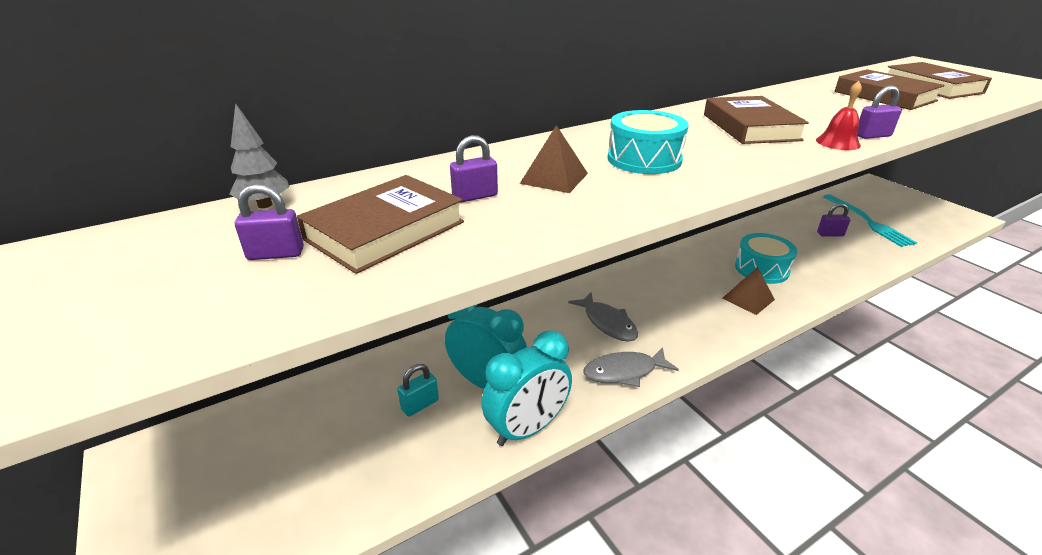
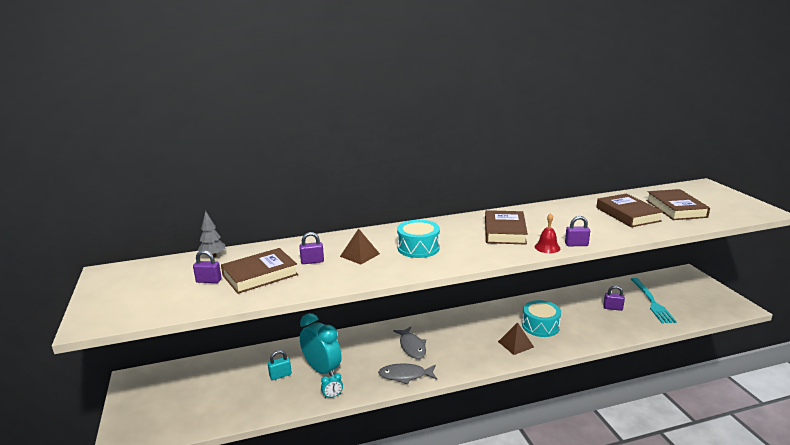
camera: 15 degrees right, 10 degrees down
turquoise clock [481,330,572,446] -> turquoise clock [321,373,343,399], size x0.41

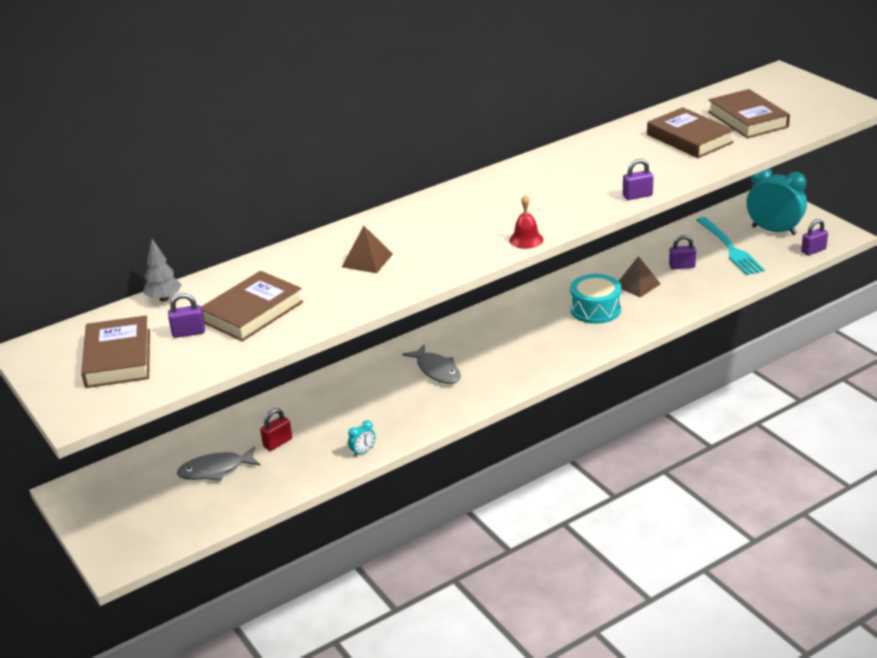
camera: 15 degrees left, 10 degrees up
turquoise padlock [268,350,292,380] -> red padlock [260,408,292,451]
purple padlock [299,232,324,264] -> purple padlock moved to [801,219,828,255]
turquoise clock [300,313,342,376] -> turquoise clock moved to [746,168,807,235]
grey fish [378,364,437,385] -> grey fish moved to [177,446,261,481]
turquoise drum [397,220,440,258] -> none
brown book [485,210,528,245] -> brown book moved to [81,315,150,388]
brown pyramid [498,322,534,355] -> brown pyramid moved to [619,256,661,298]
red bell [535,213,560,253] -> red bell moved to [509,195,544,249]

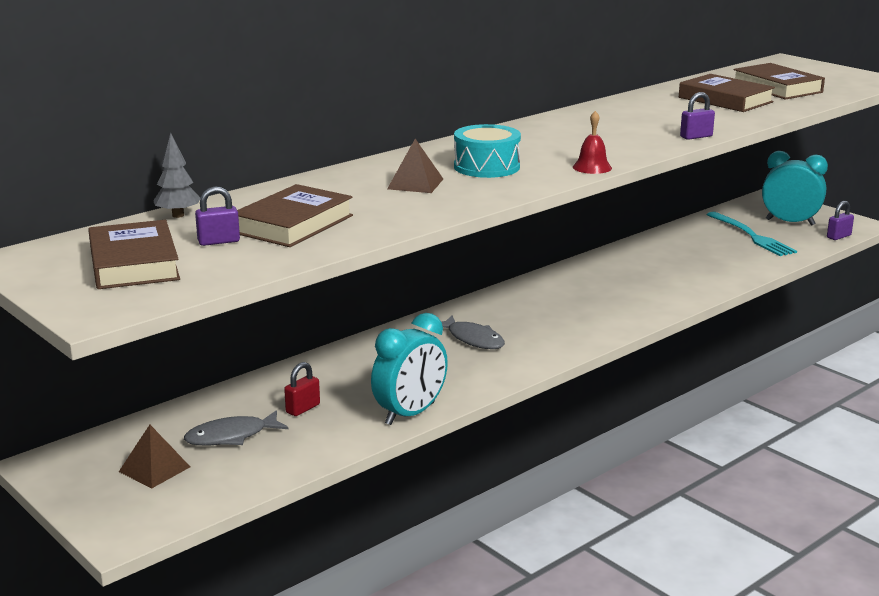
camera: 10 degrees left, 10 degrees down
turquoise clock [348,420,375,457] -> turquoise clock [371,313,448,425], size x2.45
turquoise drum [570,274,622,324] -> turquoise drum moved to [454,124,521,178]
brown pyramid [619,256,661,298] -> brown pyramid moved to [119,425,190,488]
purple padlock [669,235,696,269] -> none

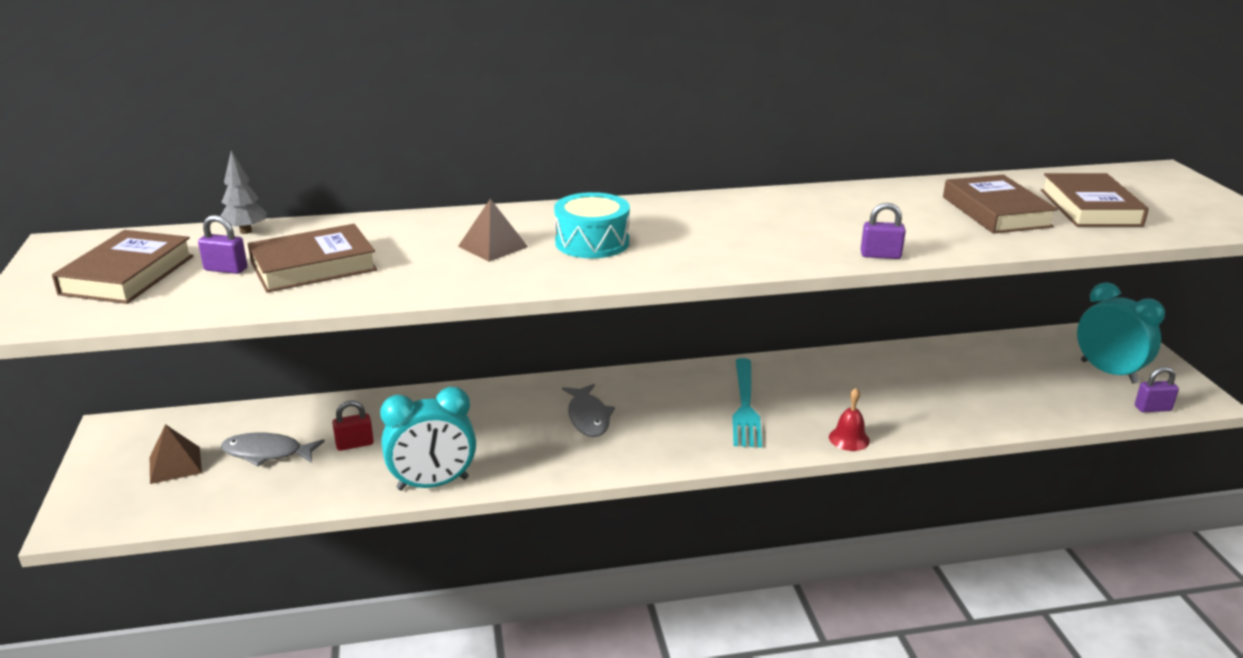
camera: 30 degrees right, 5 degrees up
red bell [573,111,612,174] -> red bell moved to [829,388,870,451]
turquoise fork [707,212,797,256] -> turquoise fork moved to [732,358,762,448]

